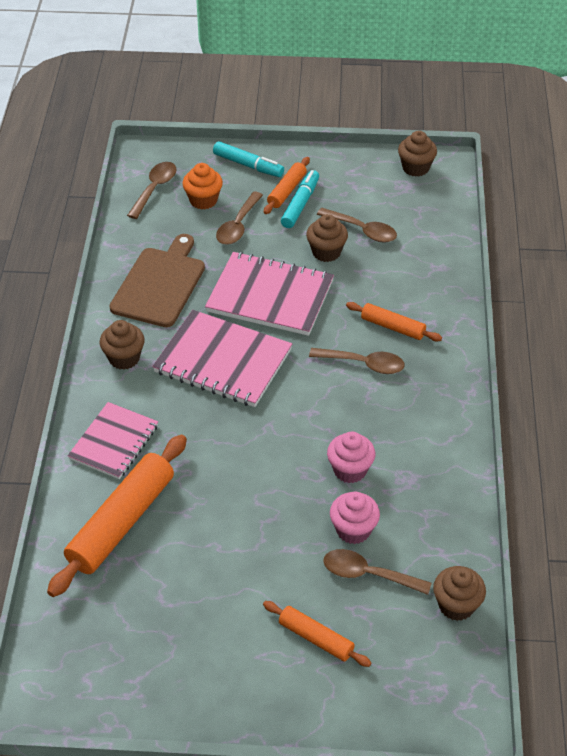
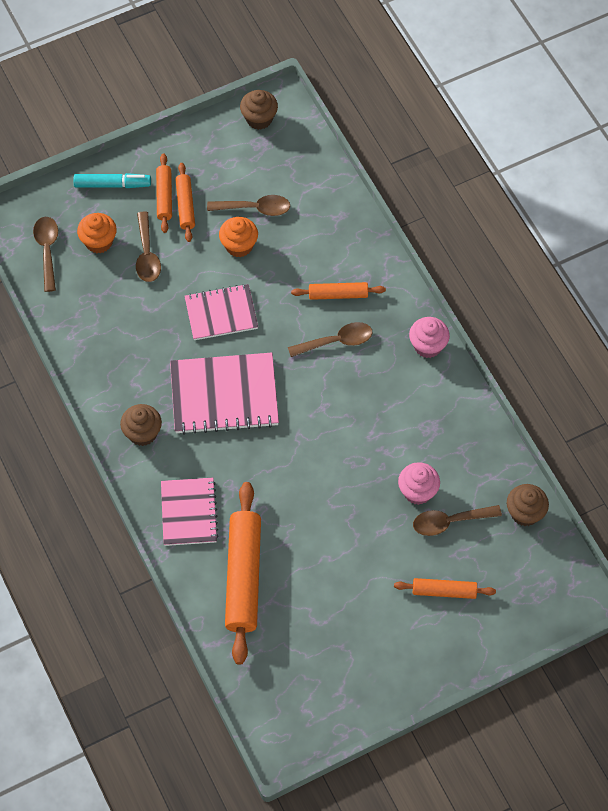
camera: 30 degrees left, 15 degrees up
brown cutting board [109,234,205,327] -> none
pink notebook [205,252,334,336] -> pink notebook [184,284,258,340], size x0.65
turquoise marker [281,170,319,228] -> orange rolling pin [176,163,195,242]
brown cupcake [306,214,348,262] -> orange cupcake [219,217,258,257]
pink cupcake [327,432,375,483] -> pink cupcake moved to [409,317,450,358]

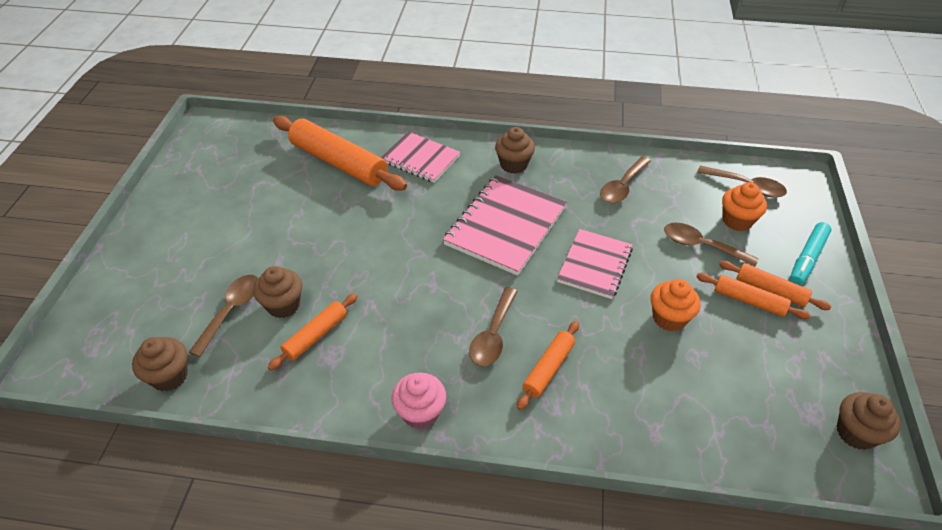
camera: 125 degrees right, 15 degrees down
brown spoon [207,195,290,216] -> brown spoon moved to [600,156,651,203]
orange rolling pin [394,578,496,599] -> orange rolling pin moved to [267,293,358,371]
pink cupcake [398,462,440,505] -> brown cupcake [254,266,302,318]

